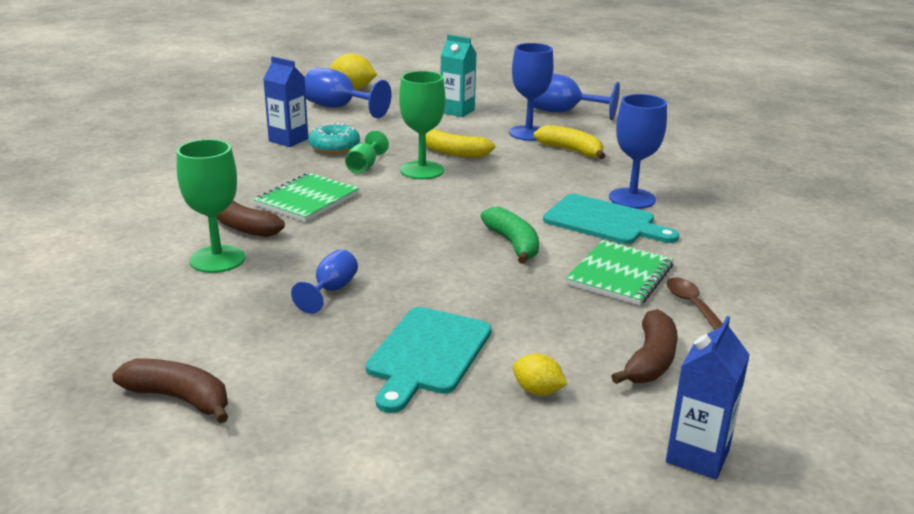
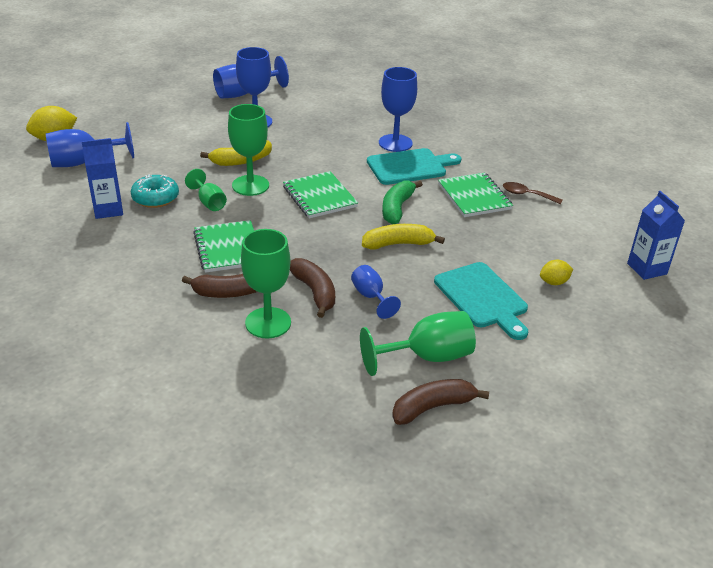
camera: 50 degrees left, 10 degrees up
turquoise carton [441,35,477,117] -> none
green banana [480,207,539,264] -> green banana turned 90 degrees counterclockwise [382,181,423,225]
yellow banana [533,125,605,159] -> yellow banana moved to [362,224,445,250]
brown banana [611,309,678,384] -> brown banana moved to [290,258,335,318]
none -> green notebook [283,171,358,218]
none -> green goblet [360,311,476,376]

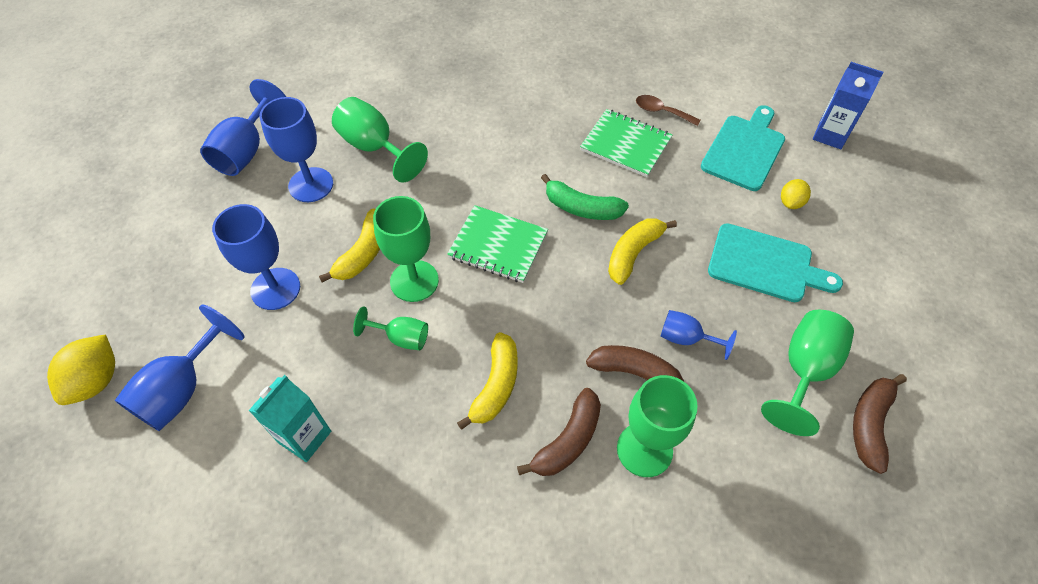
camera: 40 degrees left, 20 degrees up
blue carton [82,138,123,219] -> turquoise carton [249,375,331,462]
turquoise donut [131,174,179,208] -> none
green notebook [193,220,254,273] -> yellow banana [457,332,518,430]
turquoise cutting board [367,148,462,185] -> turquoise cutting board moved to [701,105,785,191]
blue goblet [379,67,417,152] -> blue goblet moved to [212,204,300,310]
green banana [382,181,423,225] -> green banana turned 45 degrees counterclockwise [541,174,629,220]
brown spoon [503,182,562,204] -> brown spoon turned 45 degrees clockwise [636,95,701,126]
none -> green goblet [332,97,428,182]

